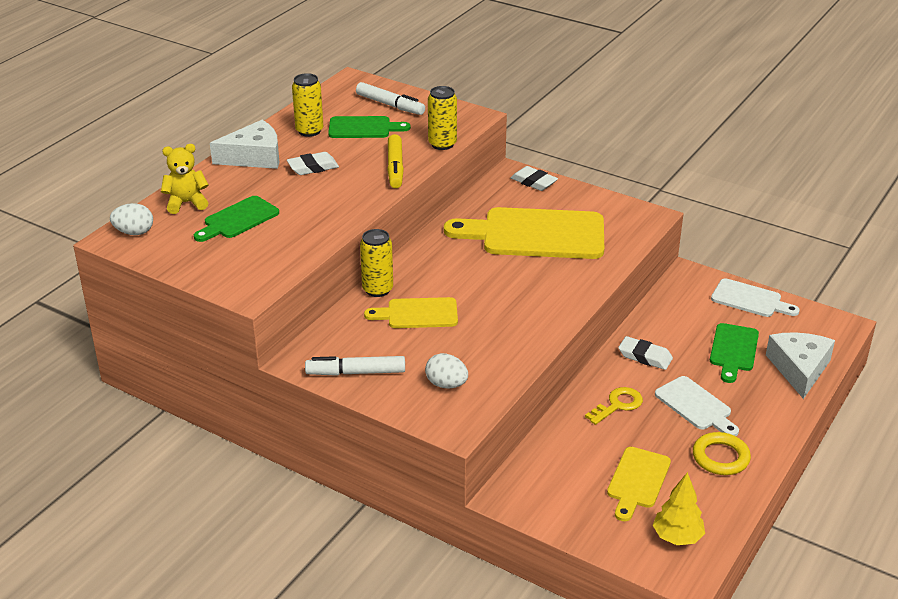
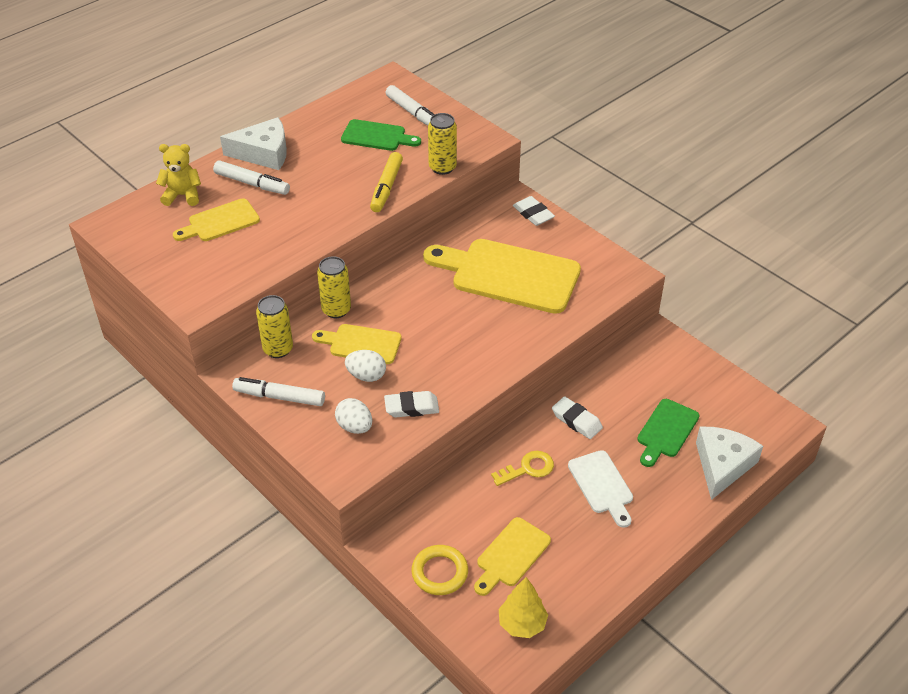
camera: 15 degrees right, 10 degrees up
white egg [110,203,153,235] -> white egg moved to [345,350,386,382]
green cutting board [194,196,279,242] -> yellow cutting board [173,198,260,241]
white eraser [287,152,339,175] -> white eraser moved to [384,391,439,417]
yellow can [292,73,323,137] -> yellow can moved to [256,295,293,358]
yellow ring [693,432,751,475] -> yellow ring moved to [411,545,468,595]
white cutting board [711,278,800,317] -> none
none -> white marker [213,161,290,195]

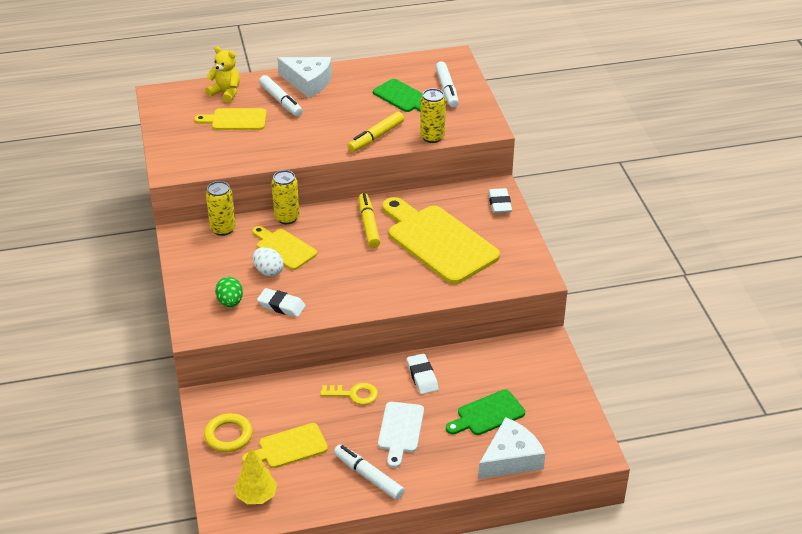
camera: 30 degrees right, 5 degrees down
white marker [232,377,325,406] -> white marker moved to [334,444,405,500]
white egg [335,398,372,434] -> green egg [215,277,243,307]
none -> yellow marker [359,193,380,248]

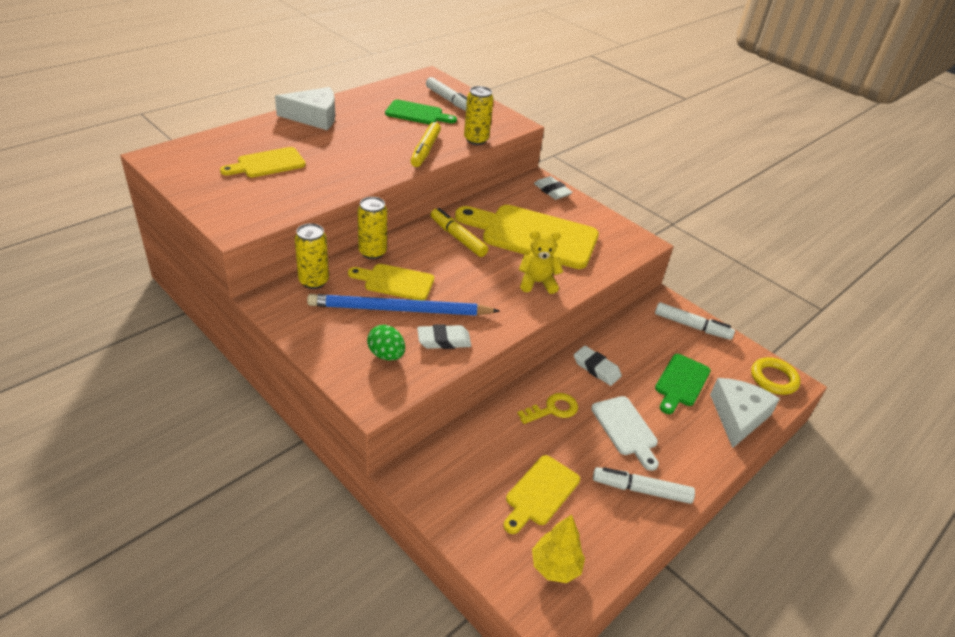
camera: 35 degrees left, 0 degrees up
yellow ring [204,413,253,452] -> yellow ring moved to [751,357,801,395]
yellow teddy bear [206,46,240,103] -> yellow teddy bear moved to [519,230,563,294]
white egg [253,247,284,277] -> blue pencil [307,294,499,316]
white marker [259,75,303,117] -> white marker moved to [655,302,735,340]

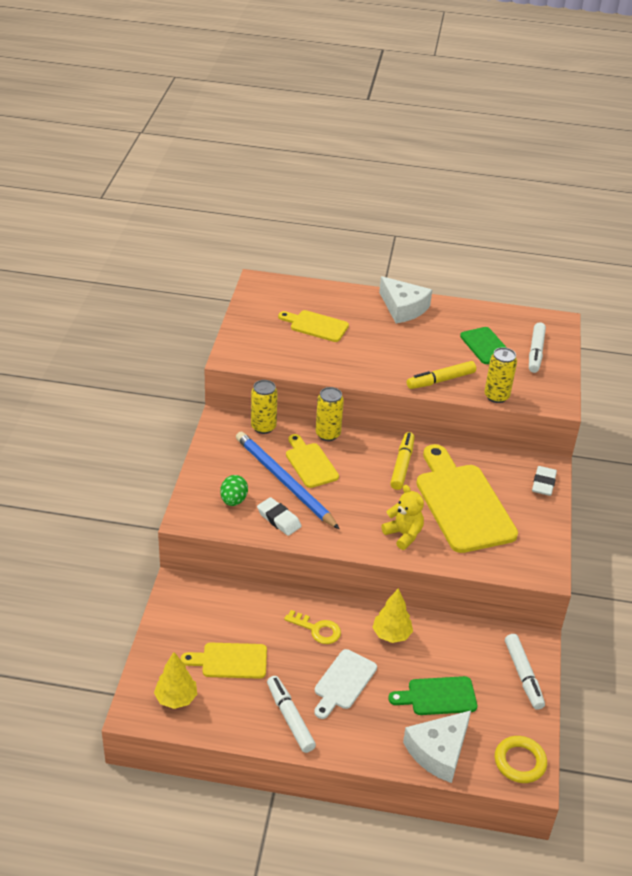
camera: 55 degrees right, 0 degrees up
white eraser [574,346,622,386] -> yellow tree [372,588,413,643]
white cheese [710,378,780,448] -> white cheese turned 150 degrees clockwise [403,710,471,783]

